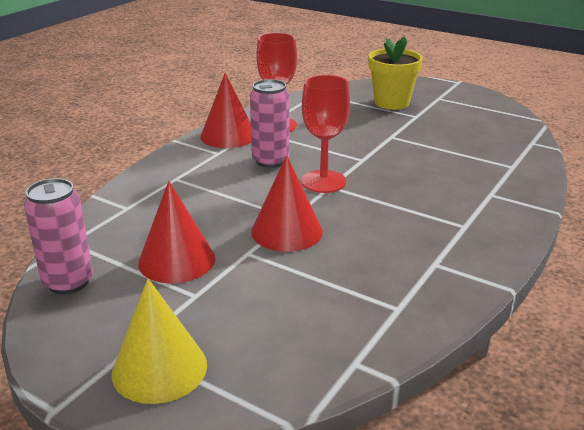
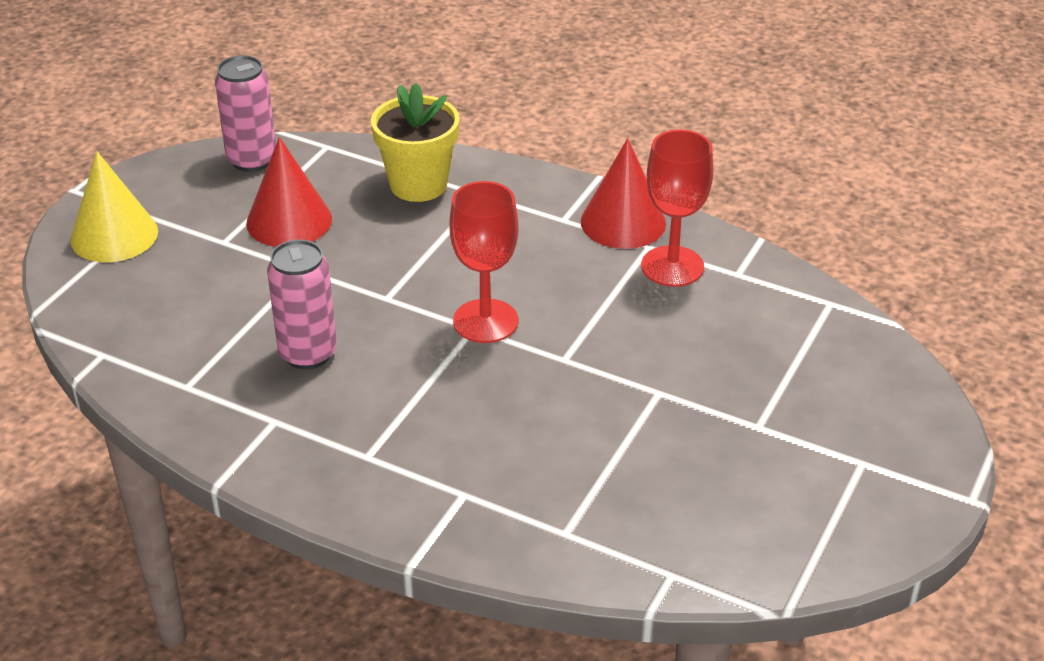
camera: 85 degrees right, 10 degrees up
pink can [250,79,290,168] -> pink can moved to [267,240,337,369]
red cone [251,155,323,252] -> none
yellow flower pot [368,36,423,110] -> yellow flower pot moved to [371,83,460,202]

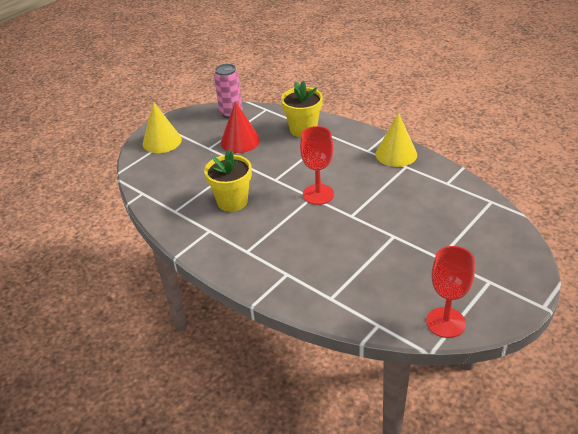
camera: 15 degrees right, 0 degrees up
pink can [267,240,337,369] -> yellow flower pot [204,149,252,212]
red cone [581,138,666,249] -> yellow cone [375,113,417,167]
red goblet [641,130,713,287] -> red goblet moved to [426,246,475,338]

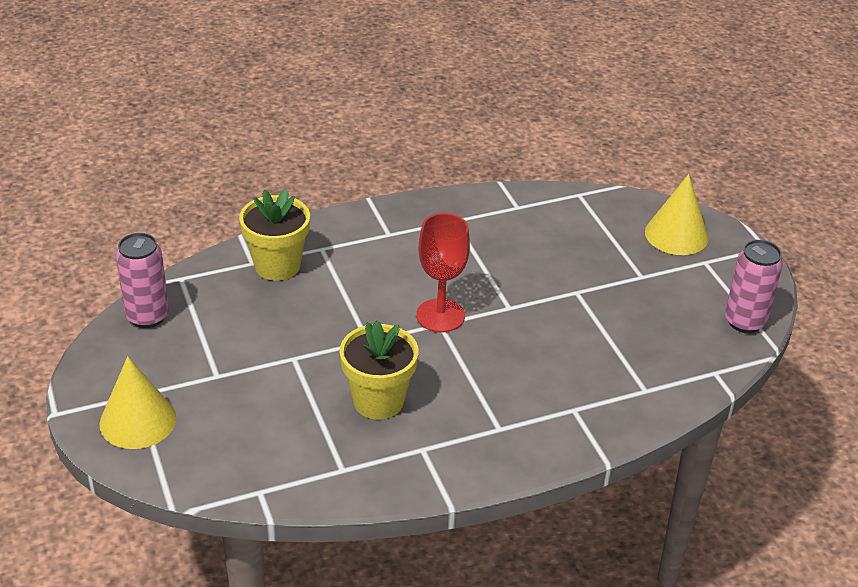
camera: 65 degrees left, 0 degrees up
red cone [221,101,260,153] -> none
yellow cone [375,113,417,167] -> yellow cone moved to [645,174,709,255]
red goblet [426,246,475,338] -> pink can [725,240,783,333]

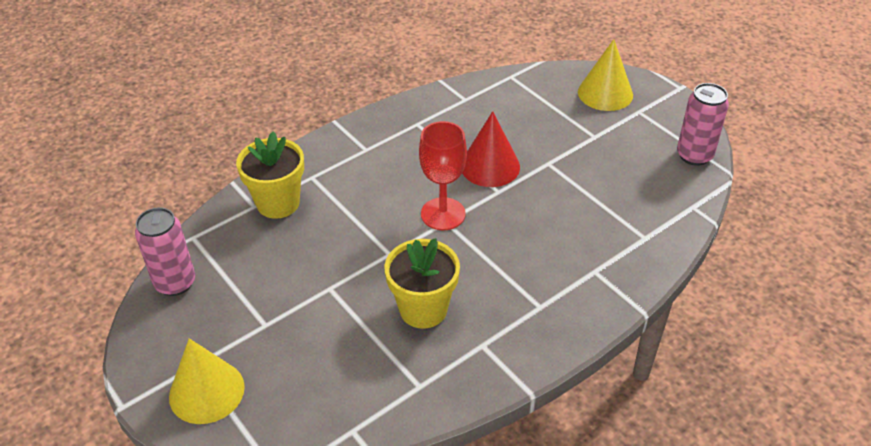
camera: 15 degrees left, 5 degrees up
none -> red cone [462,111,520,187]

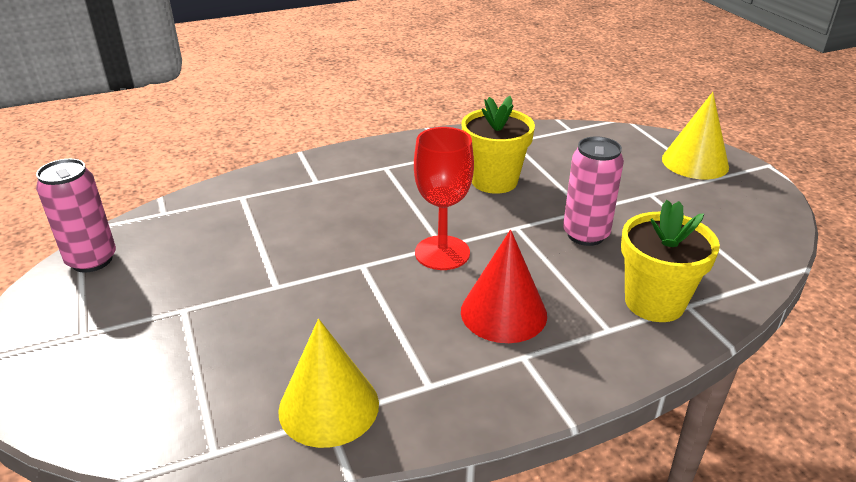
camera: 165 degrees left, 10 degrees down
pink can [135,207,195,296] -> pink can moved to [563,136,624,246]
red cone [462,111,520,187] -> red cone moved to [461,229,547,343]
yellow cone [578,39,633,111] -> yellow cone moved to [278,319,379,448]

